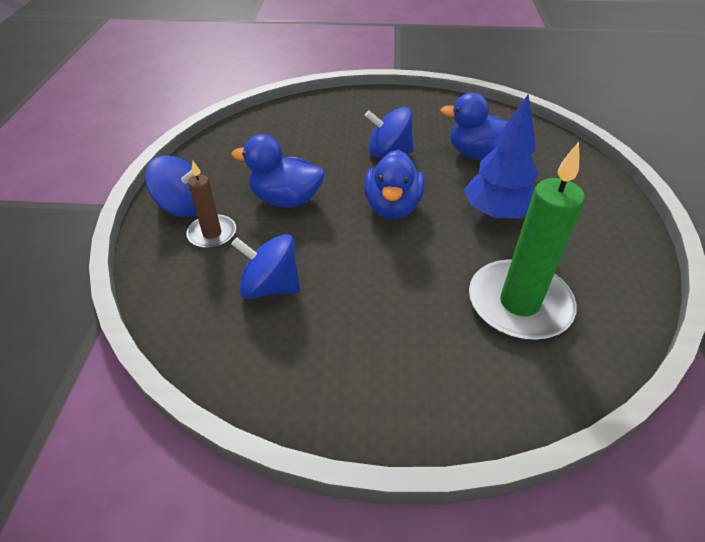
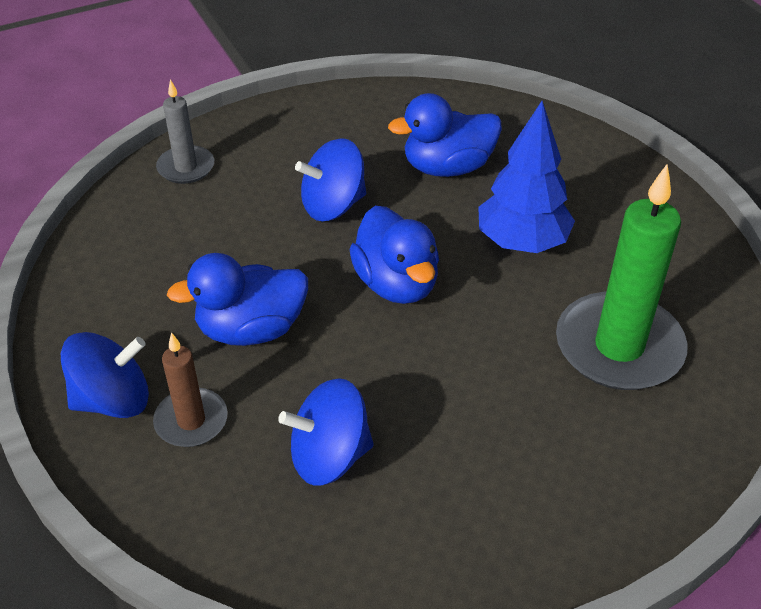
camera: 30 degrees left, 0 degrees up
none -> grey candle [156,79,214,184]

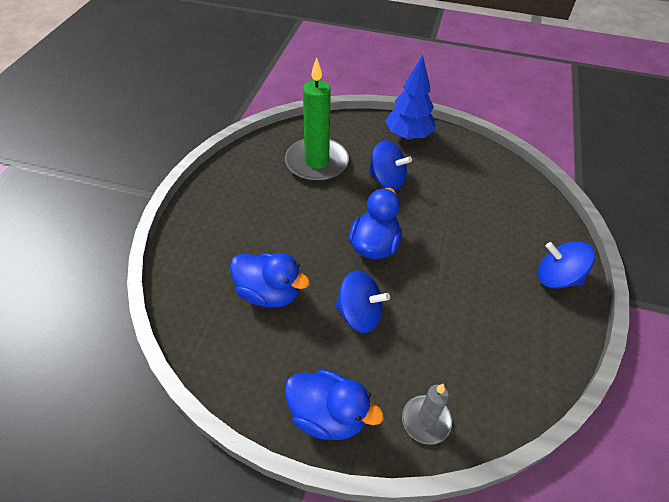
camera: 140 degrees left, 5 degrees up
brown candle [153,332,228,447] -> none
blue duck [167,253,308,346] -> blue duck moved to [284,369,384,440]
blue spinning top [278,378,374,486] -> blue spinning top moved to [369,140,412,190]
blue tree [478,101,575,253] -> blue tree moved to [385,55,435,140]

